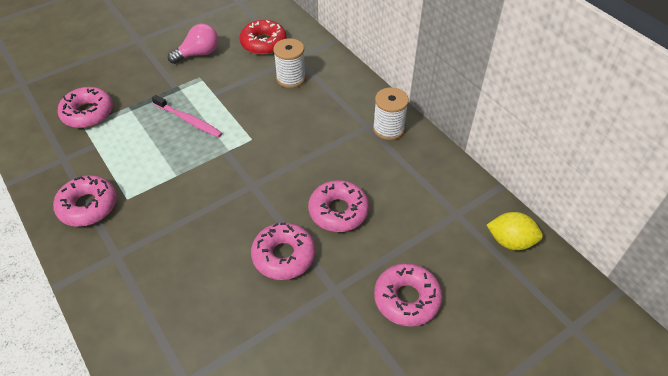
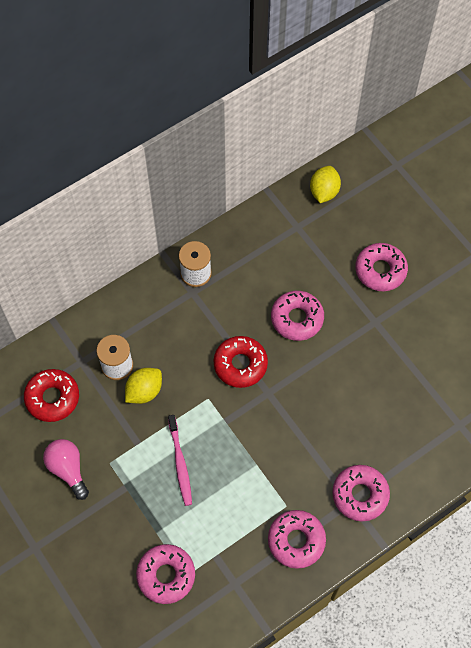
camera: 90 degrees left, 15 degrees up
pink toothbrush [152,95,222,138] -> pink toothbrush turned 135 degrees clockwise [168,415,192,506]
pink donut [251,222,315,280] -> pink donut moved to [332,465,390,521]
none -> yellow lemon [125,368,162,404]
none -> red donut [214,336,268,388]

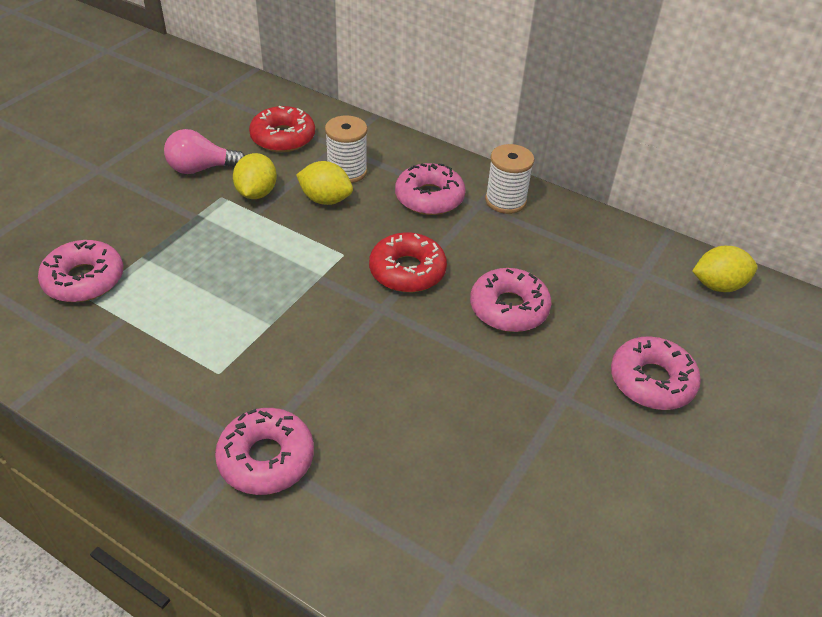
camera: 65 degrees right, 20 degrees down
pink light bulb [43,439,89,500] -> pink light bulb turned 135 degrees counterclockwise [164,129,245,174]
pink toothbrush [168,415,192,506] -> none
pink donut [268,510,326,569] -> pink donut moved to [395,163,466,215]
none -> yellow lemon [233,153,277,199]

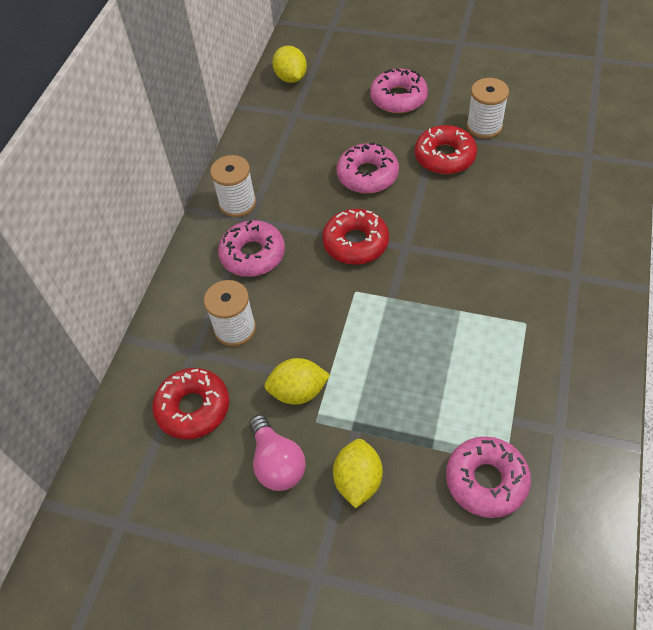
camera: 100 degrees left, 10 degrees up
pink donut [215,408,314,495] -> none
yellow lemon [296,161,353,205] -> yellow lemon moved to [333,439,383,508]
none -> red donut [415,125,477,174]
none -> white spool [467,78,509,139]

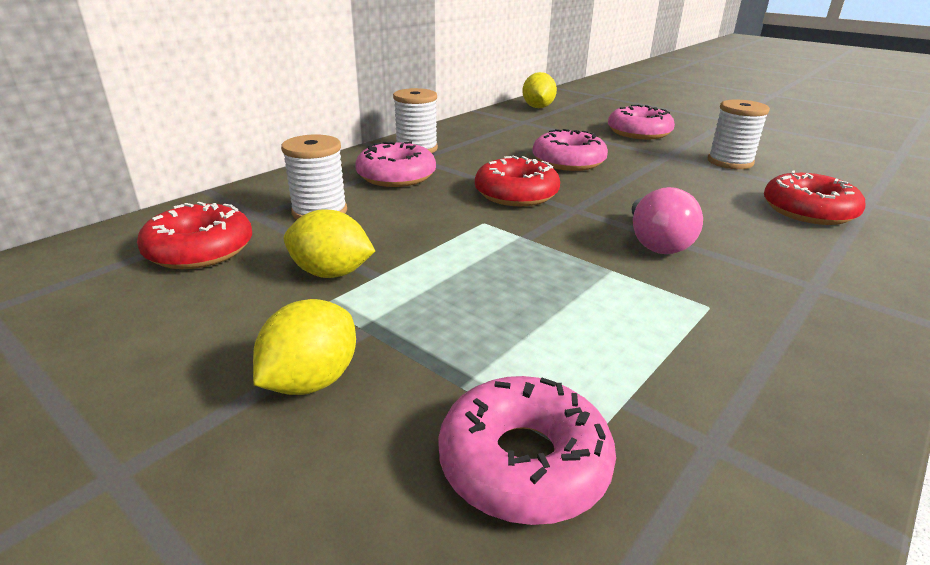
camera: 20 degrees right, 25 degrees down
pink light bulb [249,415,306,491] -> pink light bulb moved to [631,187,703,254]
red donut [415,125,477,174] -> red donut moved to [764,170,866,225]

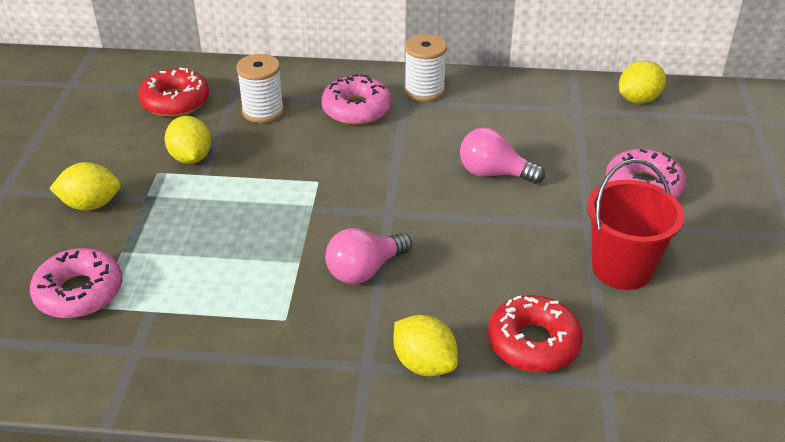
camera: 55 degrees right, 10 degrees up
red donut [475,156,560,206] -> none
pink donut [532,129,608,171] -> pink light bulb [460,127,545,184]
white spool [708,100,770,169] -> red bucket [587,159,685,290]
none -> yellow lemon [394,315,458,376]

